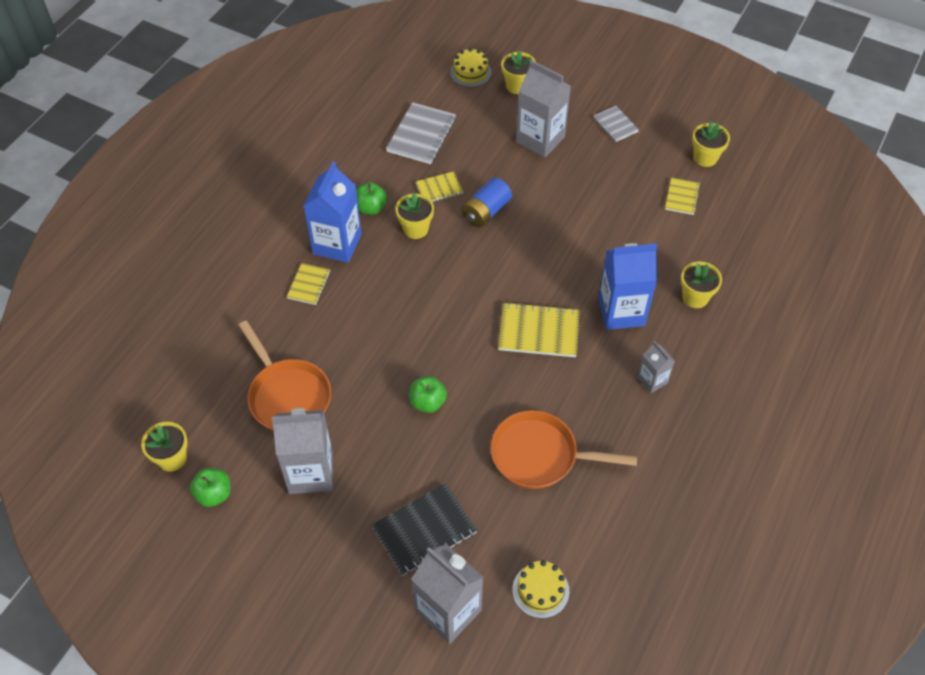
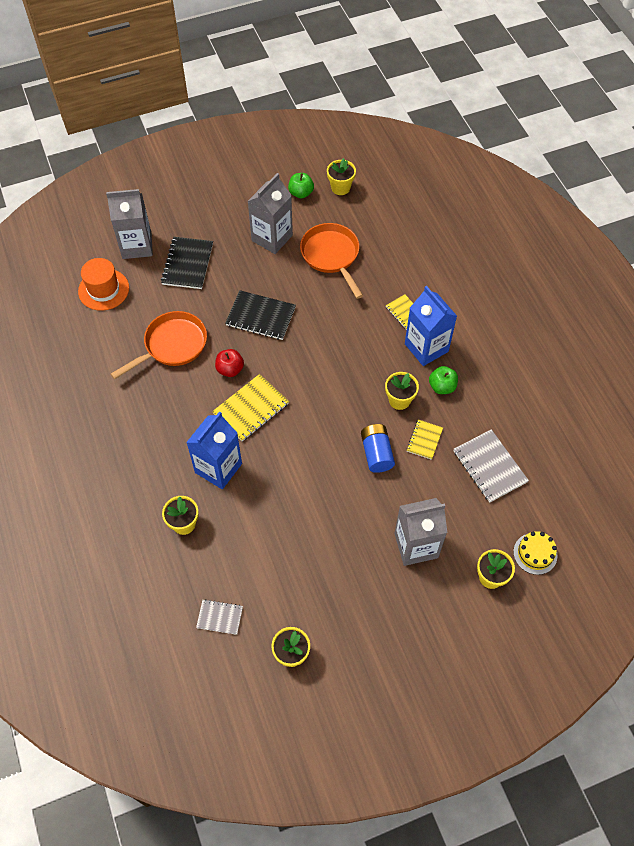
camera: 130 degrees right, 5 degrees up
orange pan [238,321,331,431] -> orange pan turned 60 degrees clockwise [300,223,363,299]
green apple [409,376,447,413] -> black notebook [225,290,296,340]
yellow cake [512,560,569,618] -> orange hat [78,258,129,311]
grey notebook [594,106,639,142] -> grey notebook moved to [196,599,243,635]
grey carton [637,341,675,393] -> none
yellow notebook [665,177,700,215] -> none
none -> red apple [215,349,244,377]

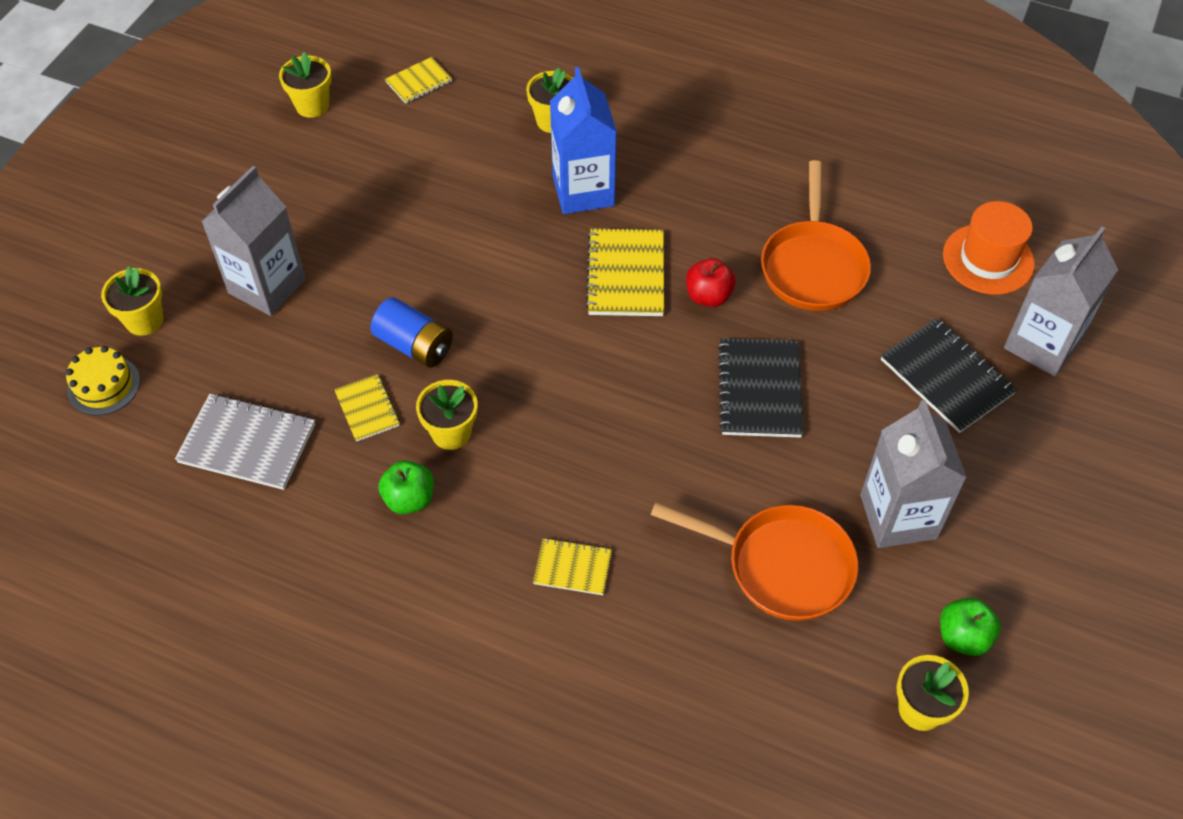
camera: 135 degrees right, 5 degrees down
grey notebook [196,599,243,635] -> yellow notebook [385,57,452,104]
black notebook [225,290,296,340] -> black notebook turned 60 degrees counterclockwise [718,338,803,438]
blue carton [405,286,457,366] -> none

